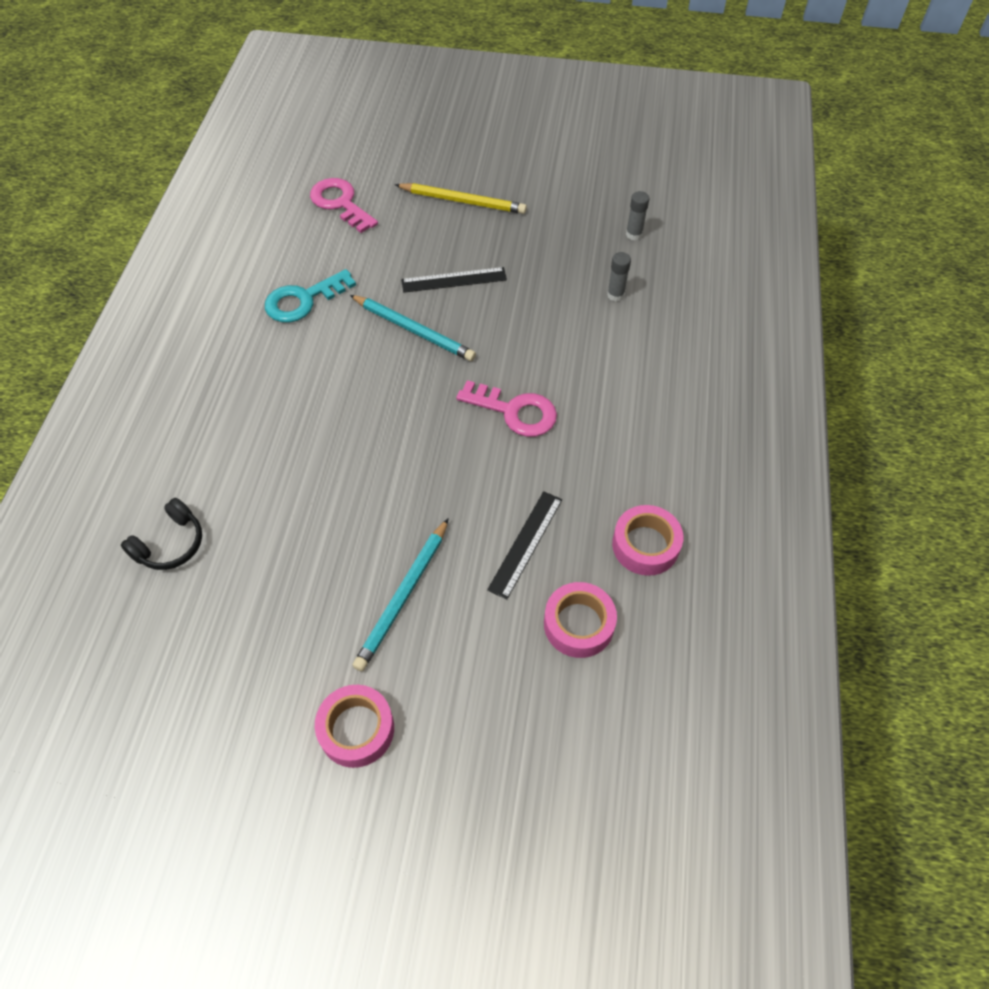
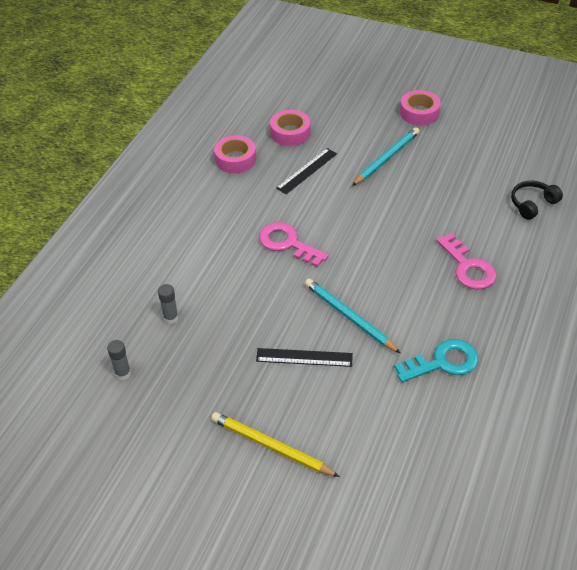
camera: 165 degrees left, 10 degrees down
pink key [310,178,378,233] -> pink key moved to [436,233,496,289]

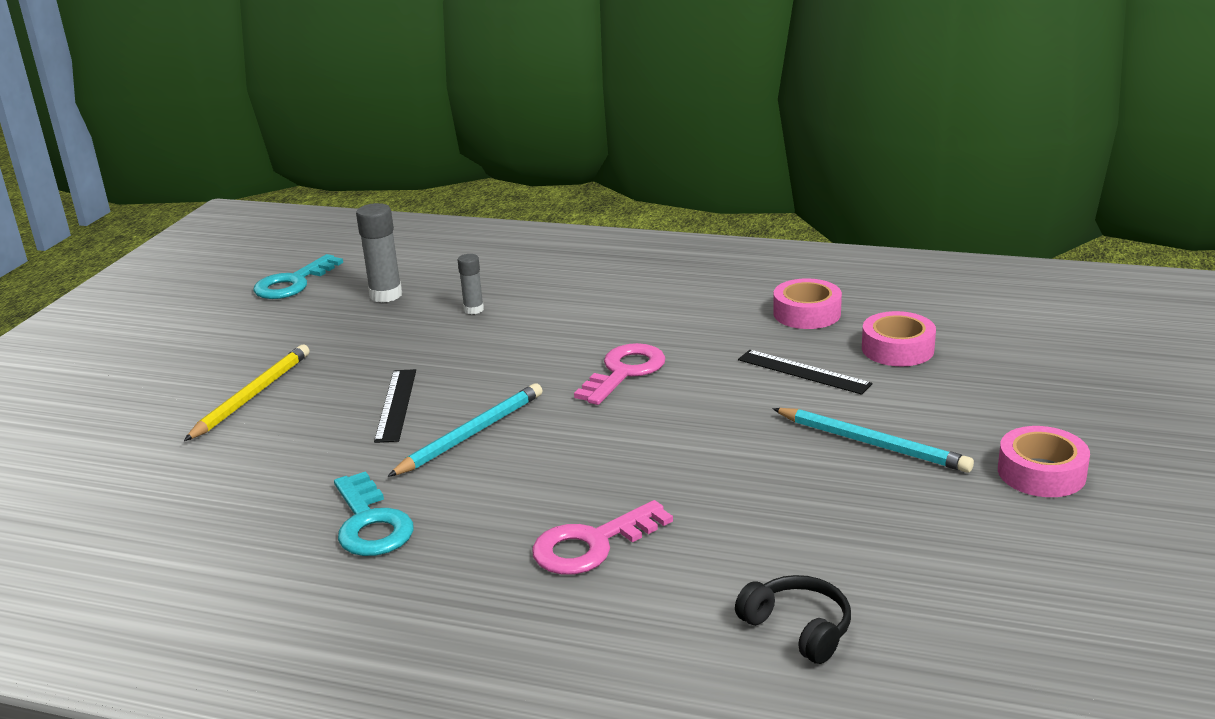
camera: 85 degrees right, 20 degrees down
grey glue stick [107,340,131,380] -> grey glue stick [356,203,402,303], size x1.67
none -> turquoise key [253,254,343,299]

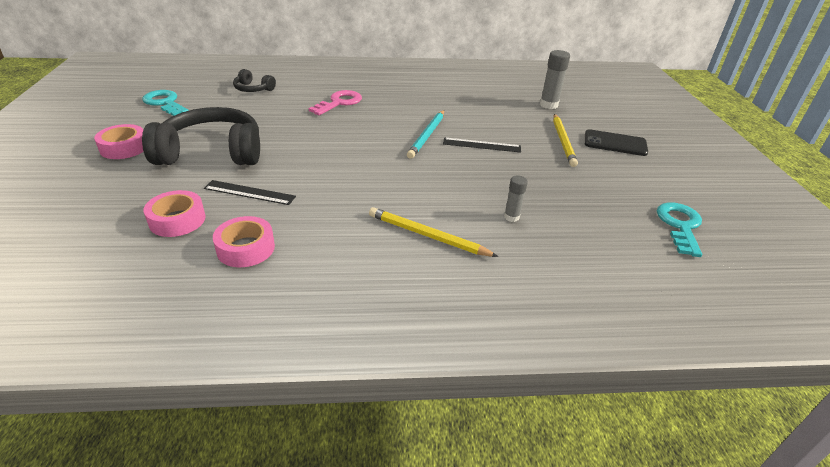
camera: 155 degrees right, 10 degrees up
turquoise key [334,471,414,556] -> turquoise key moved to [142,90,189,116]
grey glue stick [356,203,402,303] -> grey glue stick moved to [540,50,570,109]
black ruler [374,369,416,443] -> black ruler turned 60 degrees counterclockwise [443,138,521,153]
pink key [574,343,666,405] -> none
turquoise pencil [772,408,974,473] -> black headphones [142,107,260,165]
none -> yellow pencil [369,207,499,257]
none -> black phone [585,129,648,156]

